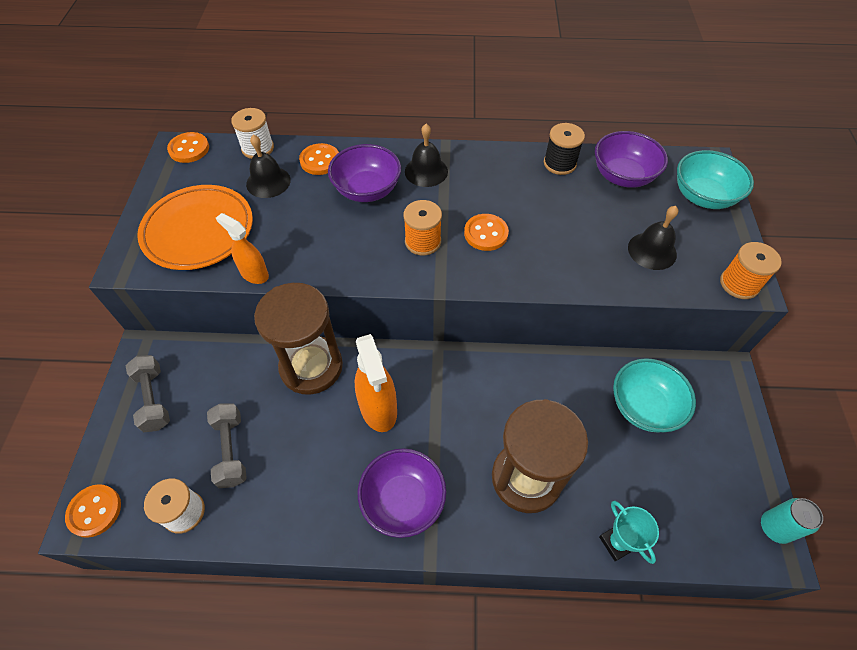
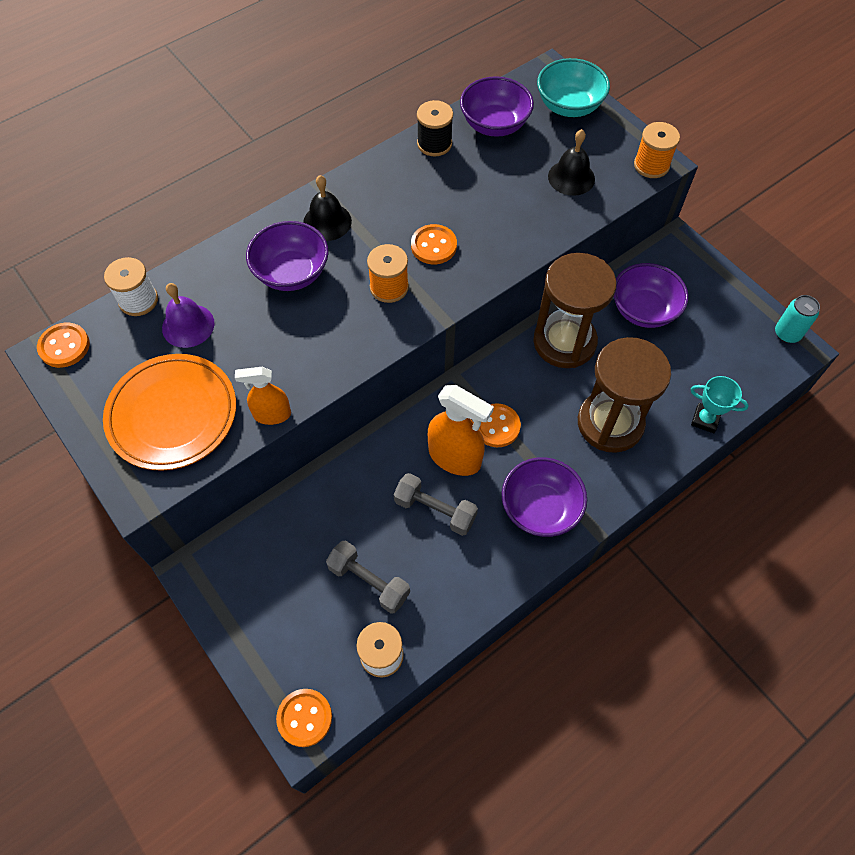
camera: 40 degrees left, 5 degrees up
grey dumbbell [126,355,170,432] -> grey dumbbell moved to [394,473,478,536]
black bell [246,134,291,198] -> purple bell [162,283,214,348]
brown hourglass [254,283,343,395] -> brown hourglass moved to [533,253,617,368]
orange button [299,143,339,175] -> orange button moved to [479,403,521,447]
turquoise bowl [613,358,696,432] -> purple bowl [614,263,689,328]

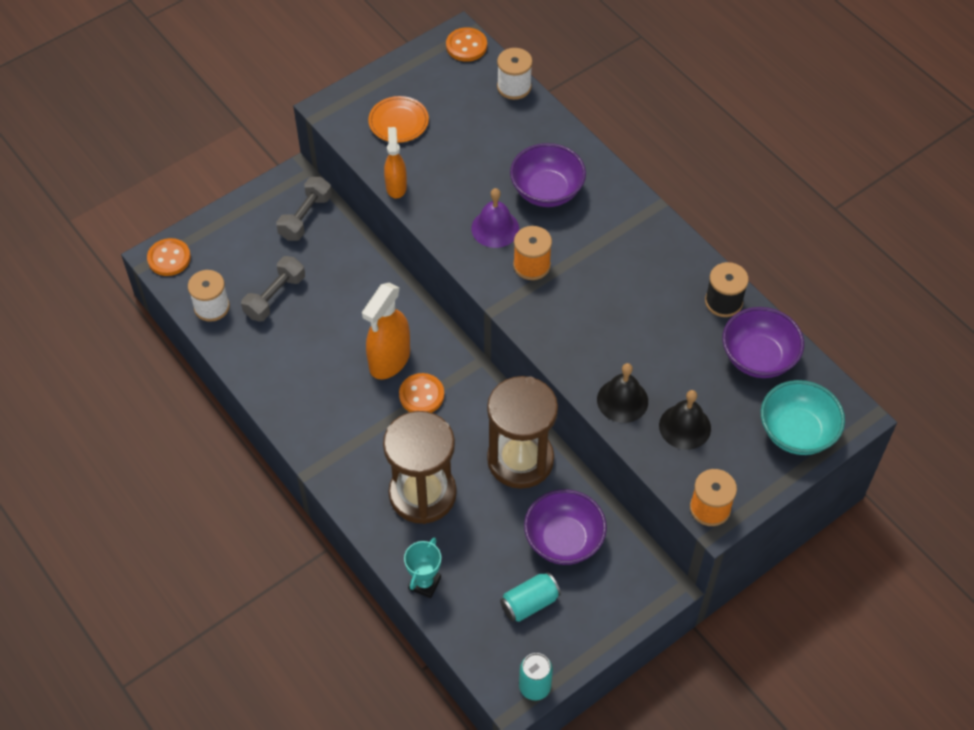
camera: 90 degrees right, 5 degrees down
orange plate [103,354,236,471] -> orange plate [368,96,429,143], size x0.56
purple bell [162,283,214,348] -> purple bell moved to [471,188,519,248]
black bell [303,175,352,241] -> black bell moved to [597,363,648,423]
grey dumbbell [394,473,478,536] -> grey dumbbell moved to [276,177,332,241]
orange button [411,224,457,264] -> none
purple bowl [502,457,587,537] -> none
none -> turquoise can [500,572,561,622]

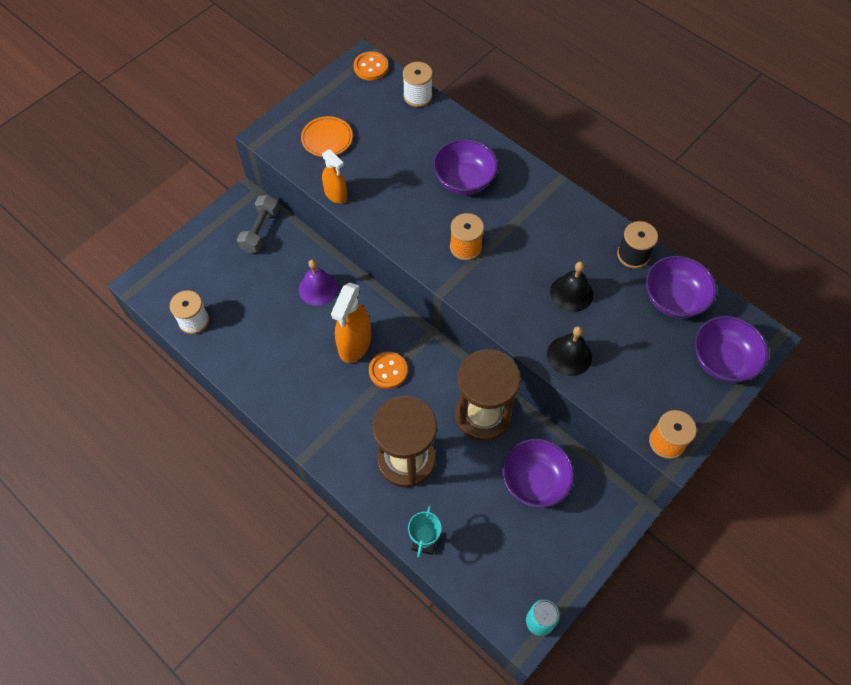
camera: 10 degrees left, 5 degrees up
orange button [147,238,191,276] -> none
grey dumbbell [241,256,305,322] -> none
orange spray bottle [384,127,407,199] -> orange spray bottle turned 150 degrees clockwise [322,150,347,204]
purple bell [471,188,519,248] -> purple bell moved to [298,259,338,306]
turquoise can [500,572,561,622] -> none
black bell [659,390,711,450] -> black bell moved to [550,262,593,312]
turquoise bowl [761,380,845,455] -> purple bowl [694,316,769,383]

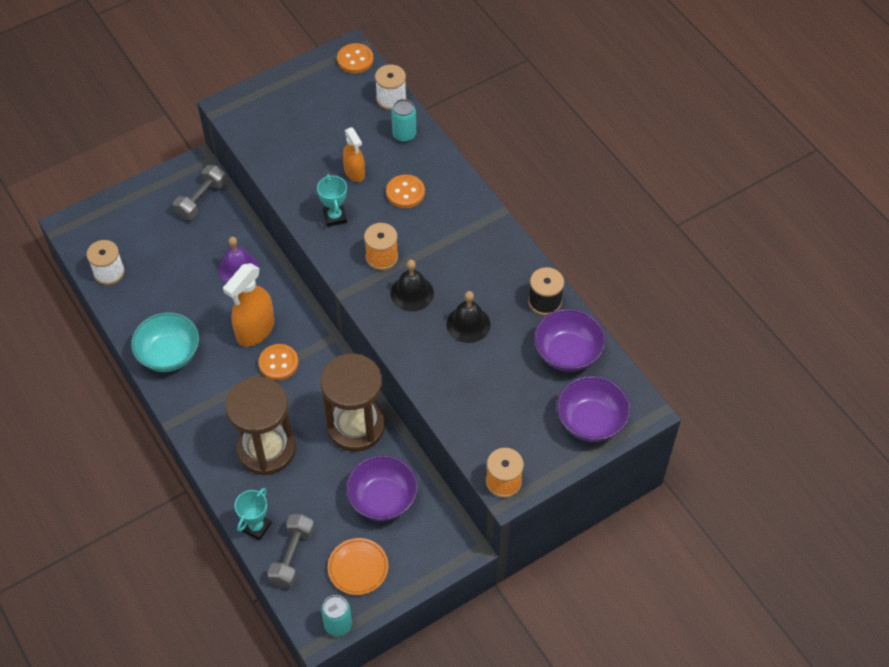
camera: 15 degrees right, 5 degrees down
orange plate [301,116,353,157] -> orange plate moved to [328,538,388,595]
orange spray bottle [322,150,347,204] -> orange spray bottle moved to [343,127,365,182]
purple bowl [433,139,498,195] -> orange button [386,174,425,208]
black bell [547,326,592,376] -> black bell moved to [390,260,434,311]
none -> turquoise bowl [131,312,199,372]
none -> grey dumbbell [267,514,315,588]
none -> turquoise trophy [317,174,347,227]
none -> turquoise can [391,99,416,142]

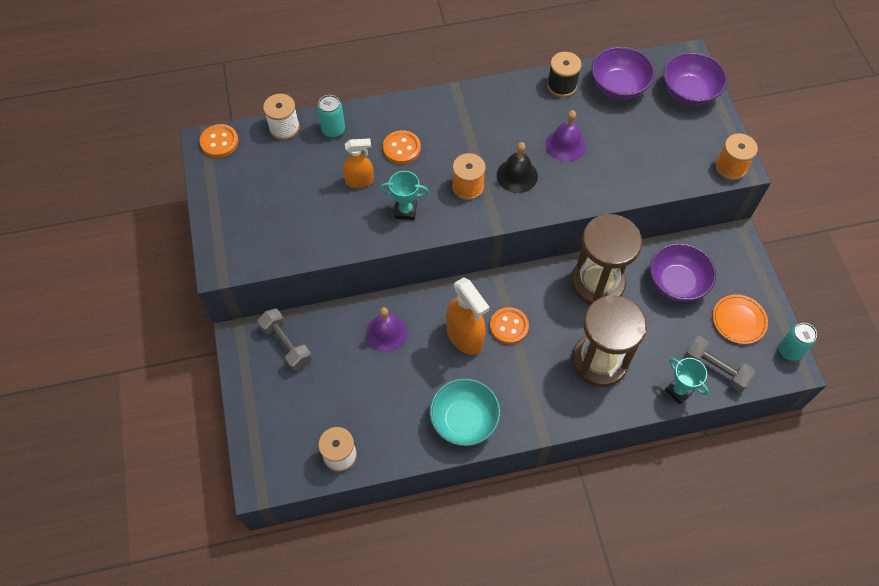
camera: 70 degrees left, 5 degrees up
black bell [446,291,490,343] -> purple bell [546,110,586,161]

